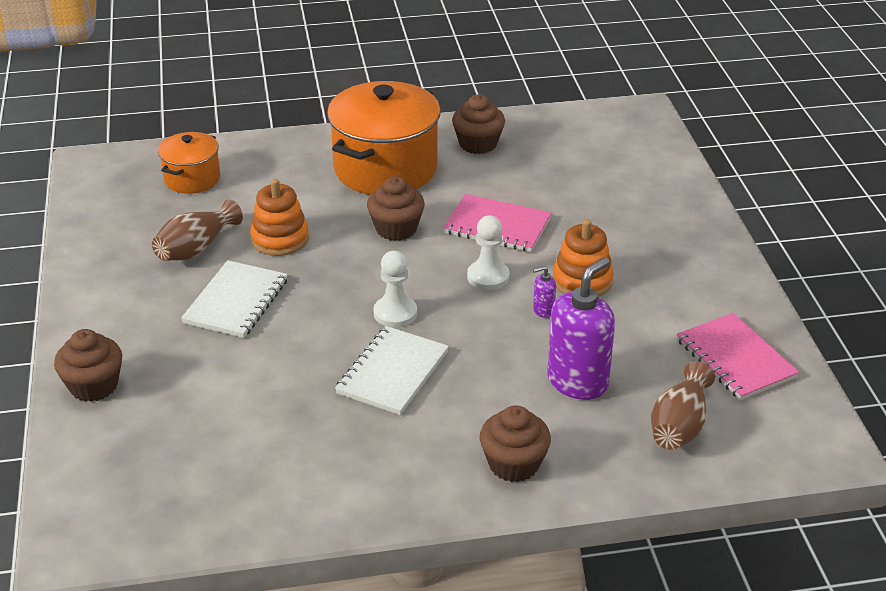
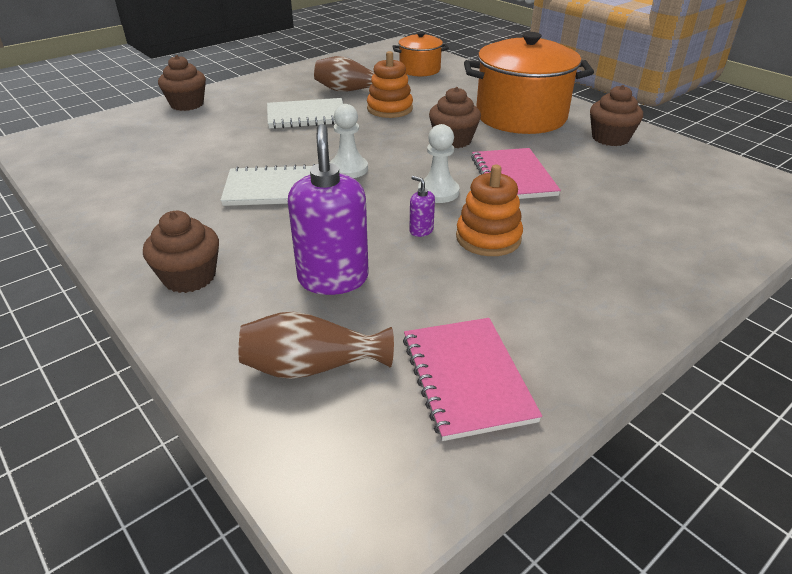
camera: 60 degrees right, 0 degrees up
purple soap dispenser [547,257,615,400] -> purple soap dispenser turned 105 degrees counterclockwise [288,124,369,295]
pink notebook [677,313,799,400] -> pink notebook turned 45 degrees counterclockwise [403,318,542,441]

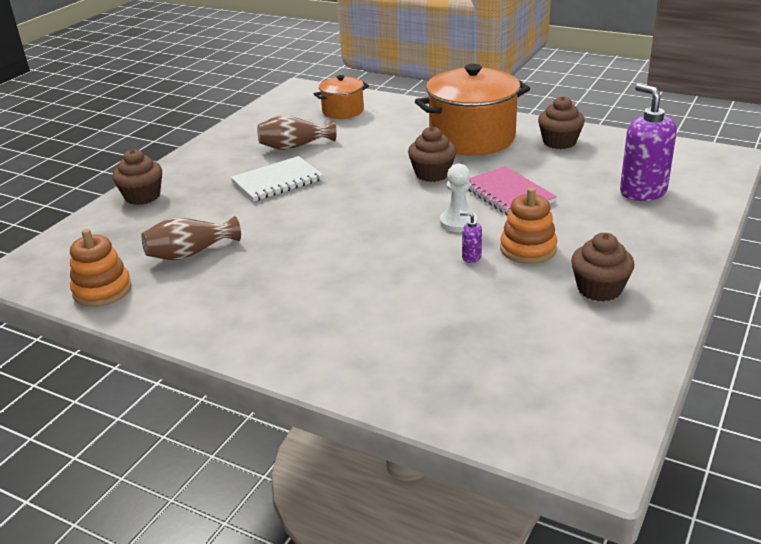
camera: 20 degrees left, 5 degrees down
brown cupcake [143,211,219,293] -> brown cupcake moved to [571,233,634,302]
white notebook [220,164,315,206] -> none
brown vase [239,312,394,379] -> brown vase moved to [142,216,241,260]
purple soap dispenser [288,124,369,295] -> purple soap dispenser moved to [620,84,677,201]
white pawn [330,104,368,178] -> none
orange stacking toy [367,51,413,118] -> orange stacking toy moved to [70,229,132,307]
pink notebook [403,318,542,441] -> none

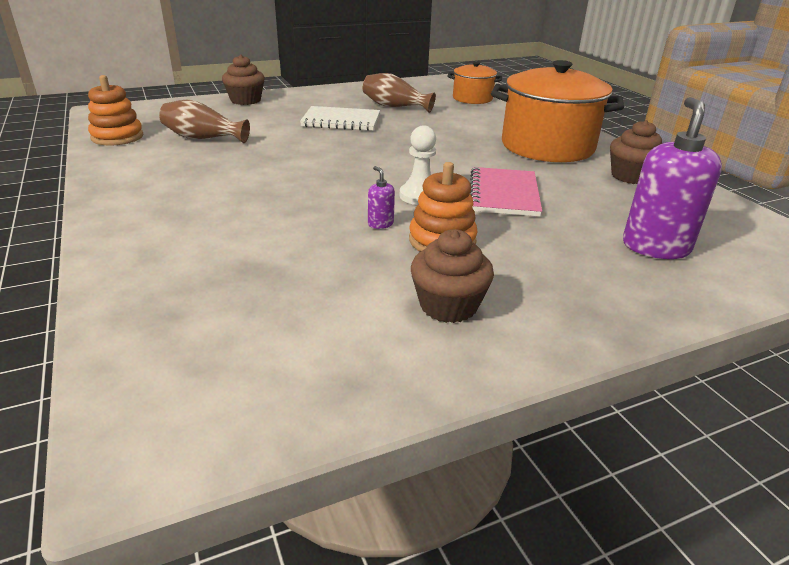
camera: 35 degrees right, 0 degrees up
brown cupcake [408,126,456,182] -> none

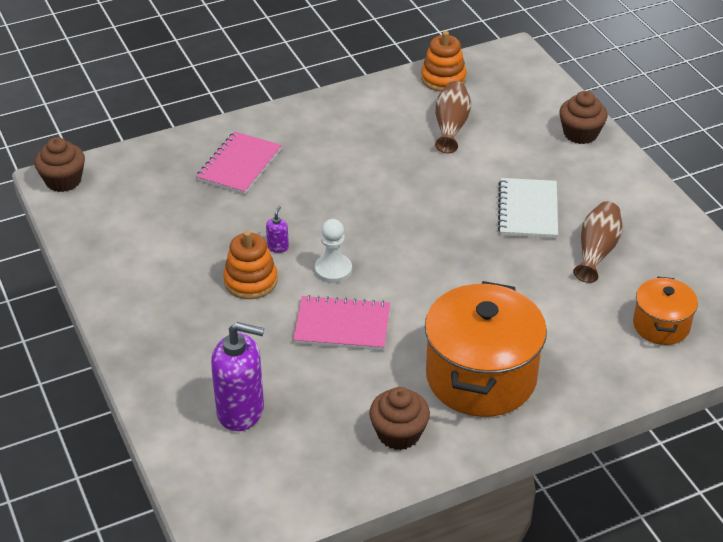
camera: 90 degrees right, 10 degrees up
purple soap dispenser [368,166,395,229] -> purple soap dispenser turned 45 degrees counterclockwise [266,206,289,253]
brown cupcake [411,229,494,323] -> brown cupcake moved to [34,137,85,192]
none -> pink notebook [196,131,282,195]

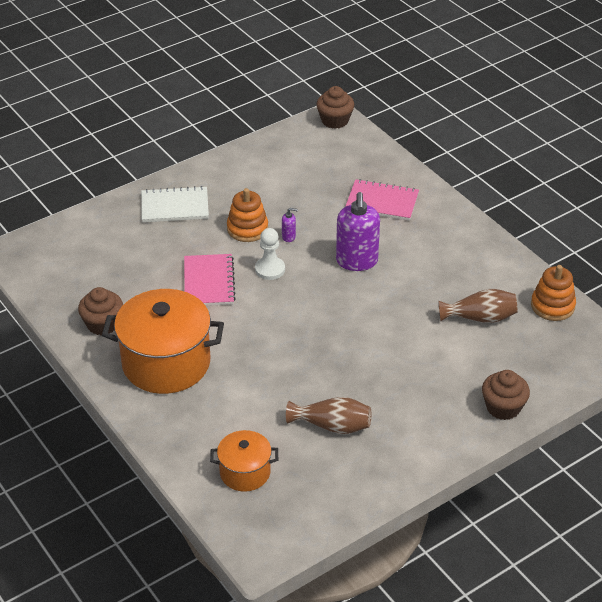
camera: 80 degrees right, 0 degrees up
purple soap dispenser [211,322,264,431] -> purple soap dispenser moved to [336,192,380,271]
white notebook [498,178,558,239] -> white notebook moved to [141,186,209,222]

